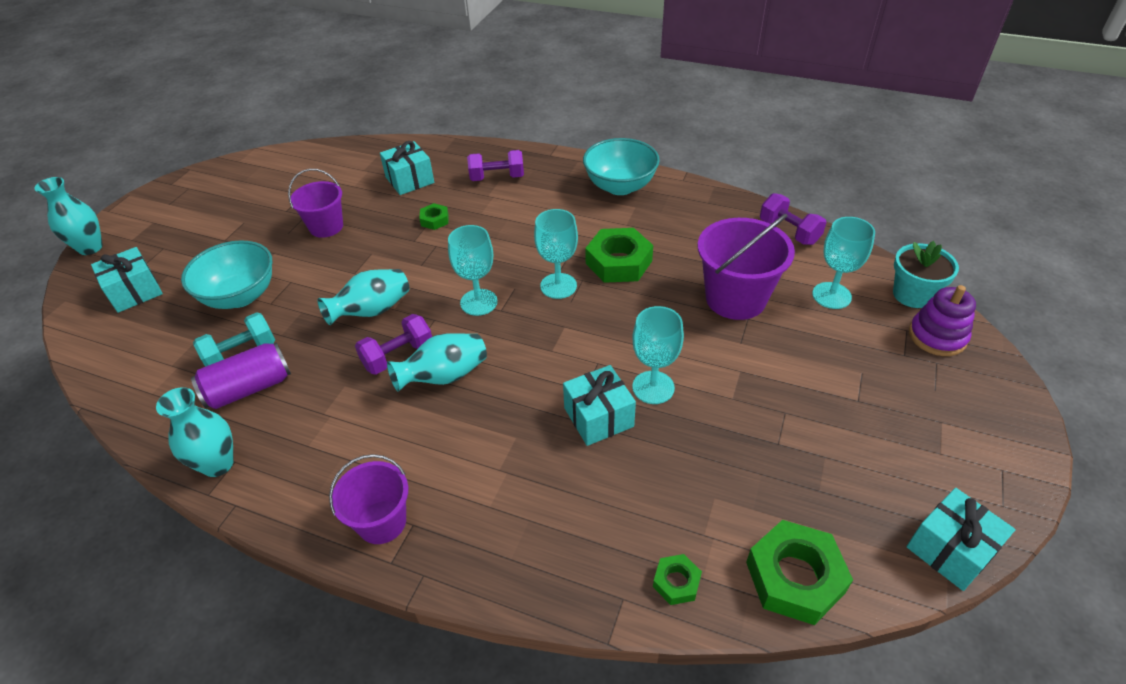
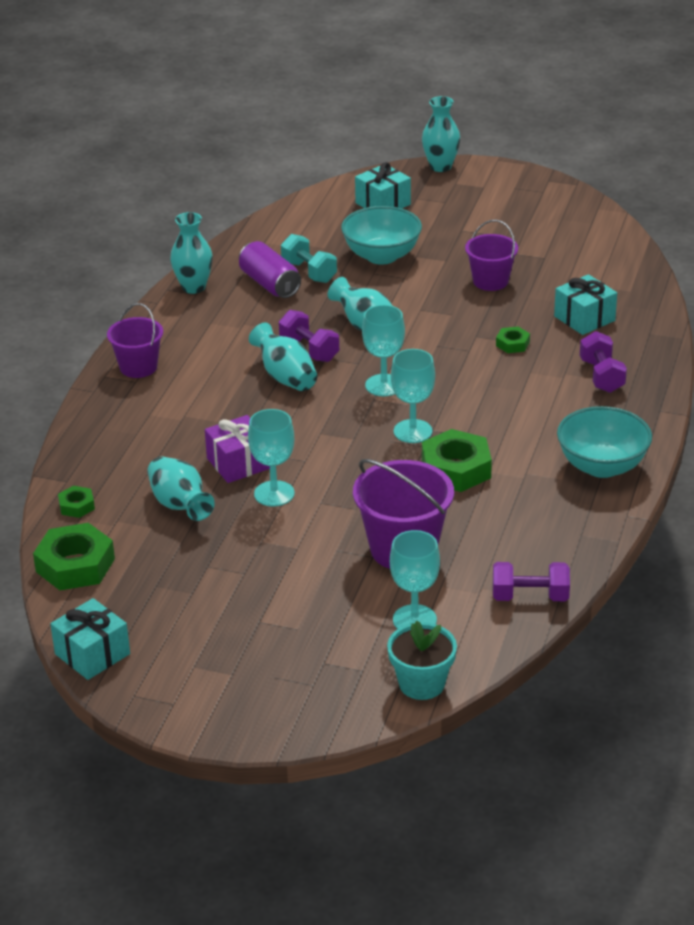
camera: 85 degrees right, 10 degrees down
turquoise gift [563,365,636,446] -> purple gift [205,415,270,483]
purple dumbbell [760,193,826,245] -> purple dumbbell turned 45 degrees clockwise [493,562,570,601]
purple stacking toy [909,285,976,356] -> none
none -> turquoise vase [147,457,215,521]

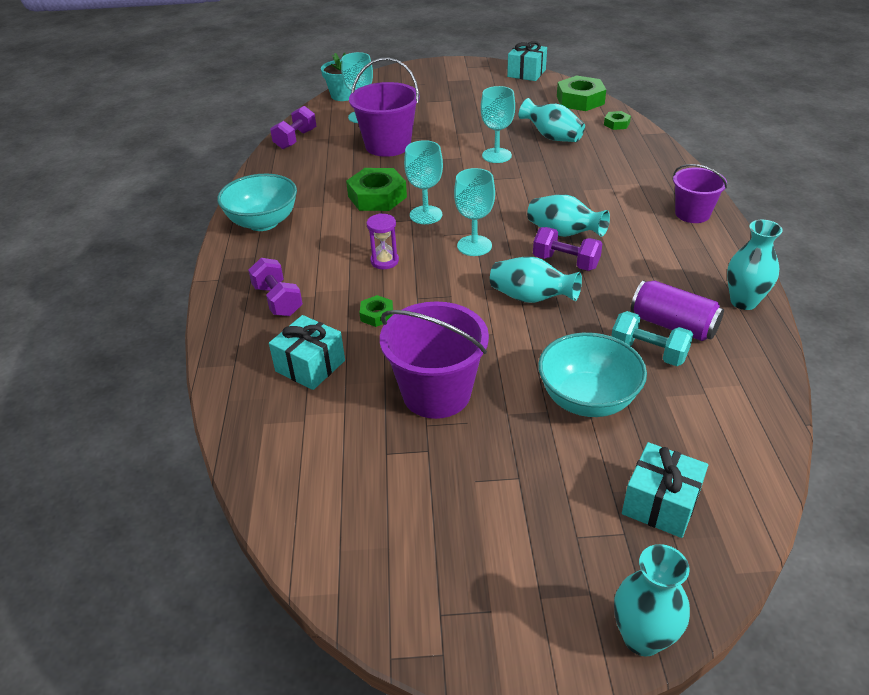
camera: 160 degrees right, 5 degrees up
purple gift [205,415,270,483] -> none
purple bucket [465,220,518,291] -> purple bucket [380,301,489,419], size x1.57
purple dumbbell [493,562,570,601] -> purple dumbbell turned 45 degrees counterclockwise [270,106,316,149]
none -> purple hourglass [367,213,399,269]

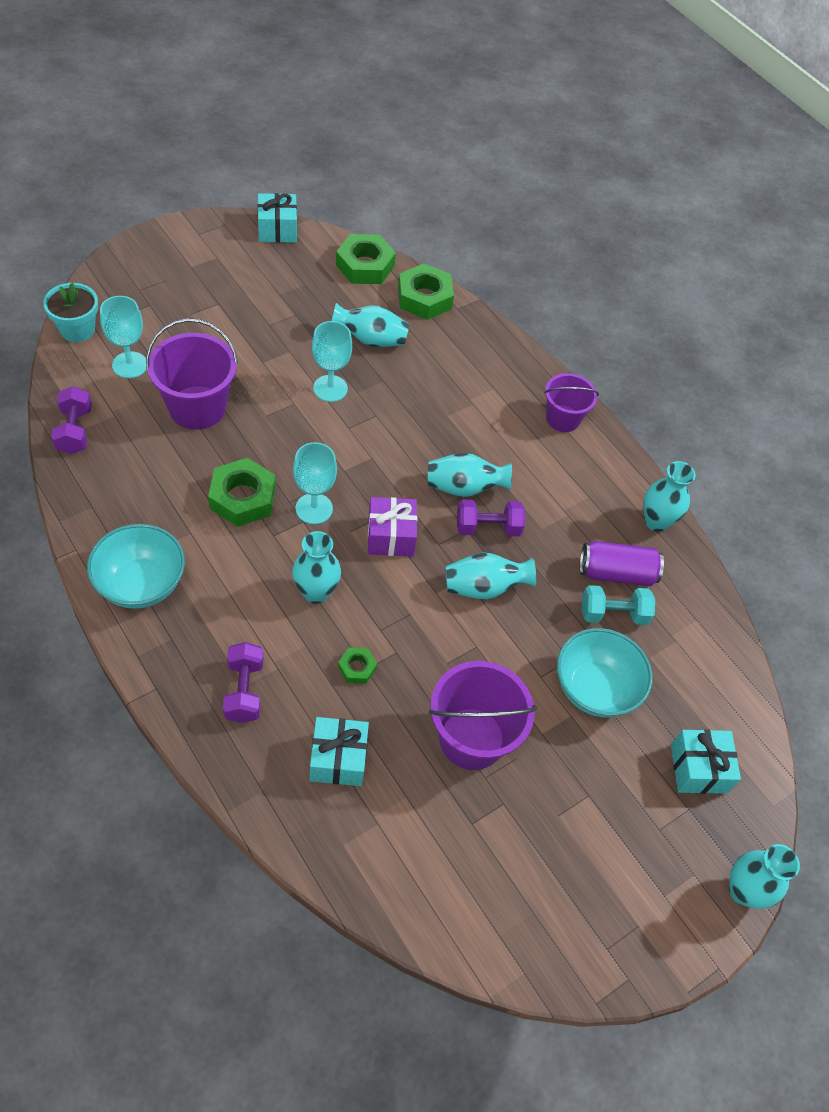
camera: 40 degrees left, 15 degrees up
purple dumbbell [248,258,303,316] -> purple dumbbell turned 60 degrees clockwise [223,642,263,723]
purple hourglass [367,213,399,269] -> turquoise vase [292,531,341,604]
turquoise goblet [454,168,495,256] -> purple gift [368,497,417,557]
green nut [604,111,631,130] -> green nut [398,264,454,320], size x1.98

